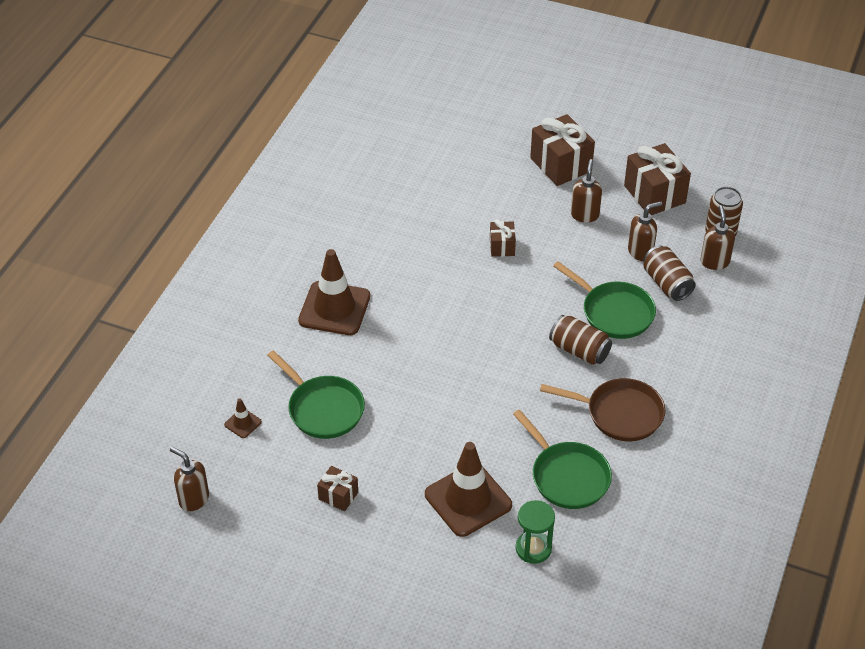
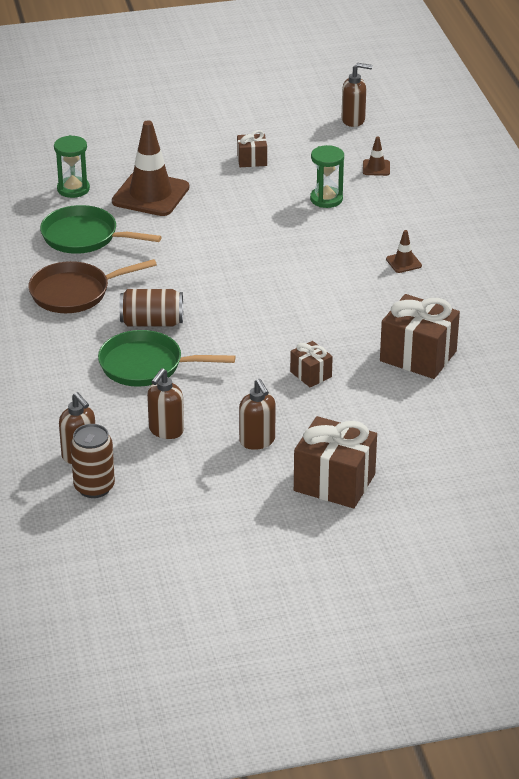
camera: 145 degrees right, 10 degrees down
green pan [267,350,365,439] -> green hourglass [310,145,344,208]
brown traffic cone [298,249,370,335] -> brown traffic cone [386,230,422,273], size x0.44
brown gift [624,143,691,215] -> brown gift moved to [380,294,460,379]
brown can [643,245,696,301] -> none

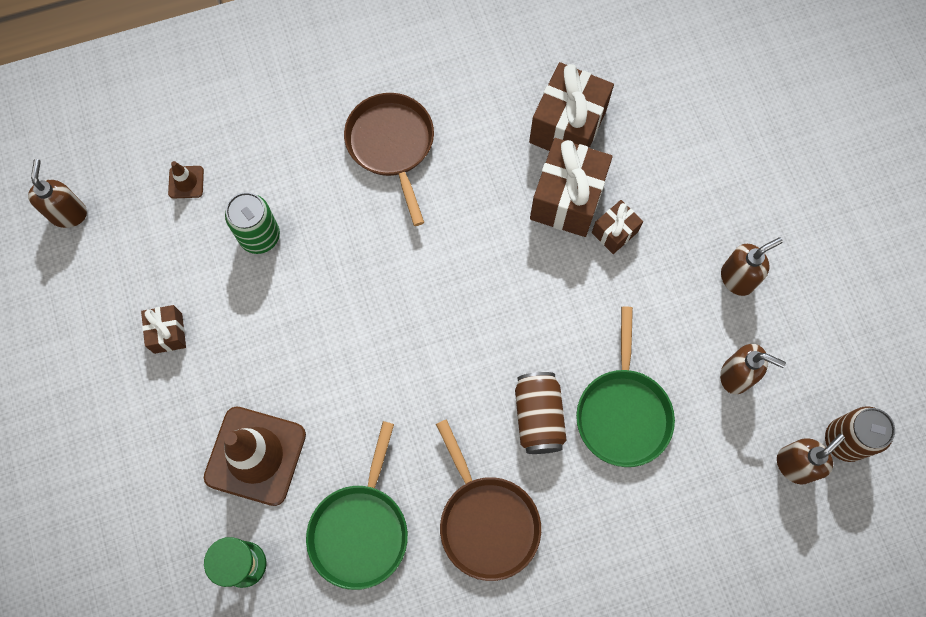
camera: 95 degrees left, 35 degrees up
brown gift [294,416,377,508] -> brown gift moved to [530,138,613,237]
green hourglass [310,145,344,208] -> green can [225,192,280,254]
brown traffic cone [386,230,422,273] -> brown pan [344,93,434,226]

